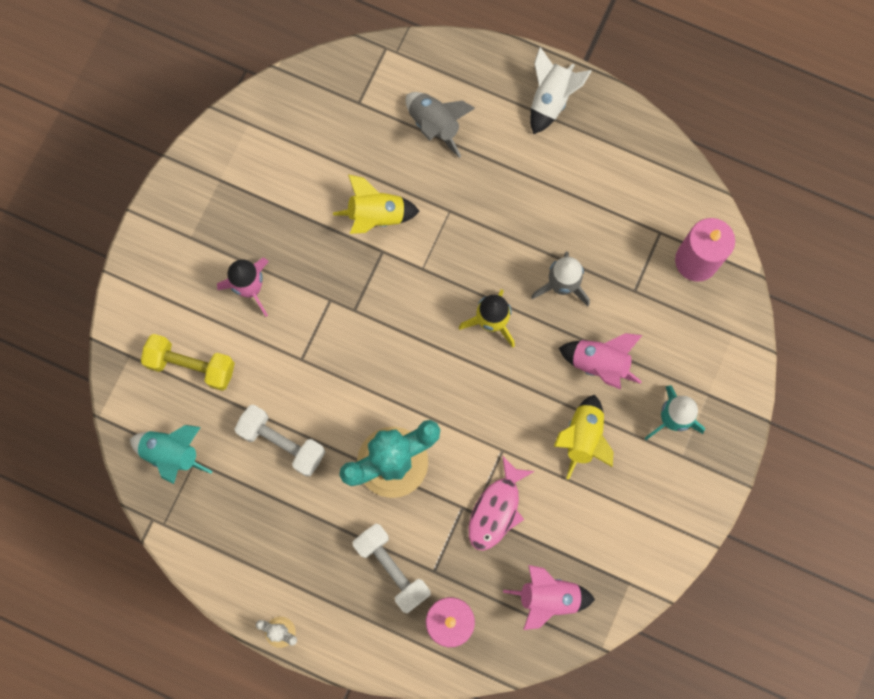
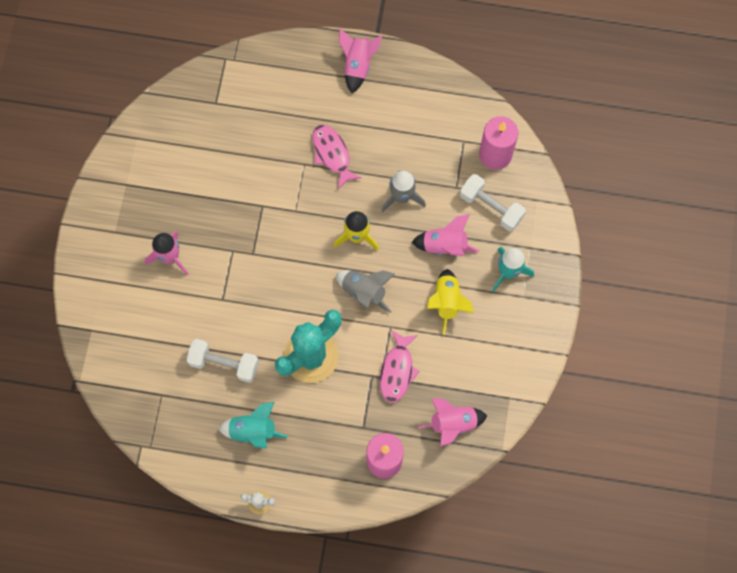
camera: 15 degrees left, 5 degrees down
turquoise rocket [130,425,213,484] -> turquoise rocket moved to [218,402,288,449]
yellow dumbbell [141,334,235,391] -> none
yellow rocket [333,174,420,234] -> none
white dumbbell [353,524,431,613] -> white dumbbell moved to [460,174,526,231]
grey rocket [406,92,475,158] -> grey rocket moved to [336,270,395,313]
white rocket [530,47,592,134] -> pink rocket [339,28,382,94]
none -> pink fish [313,125,362,189]

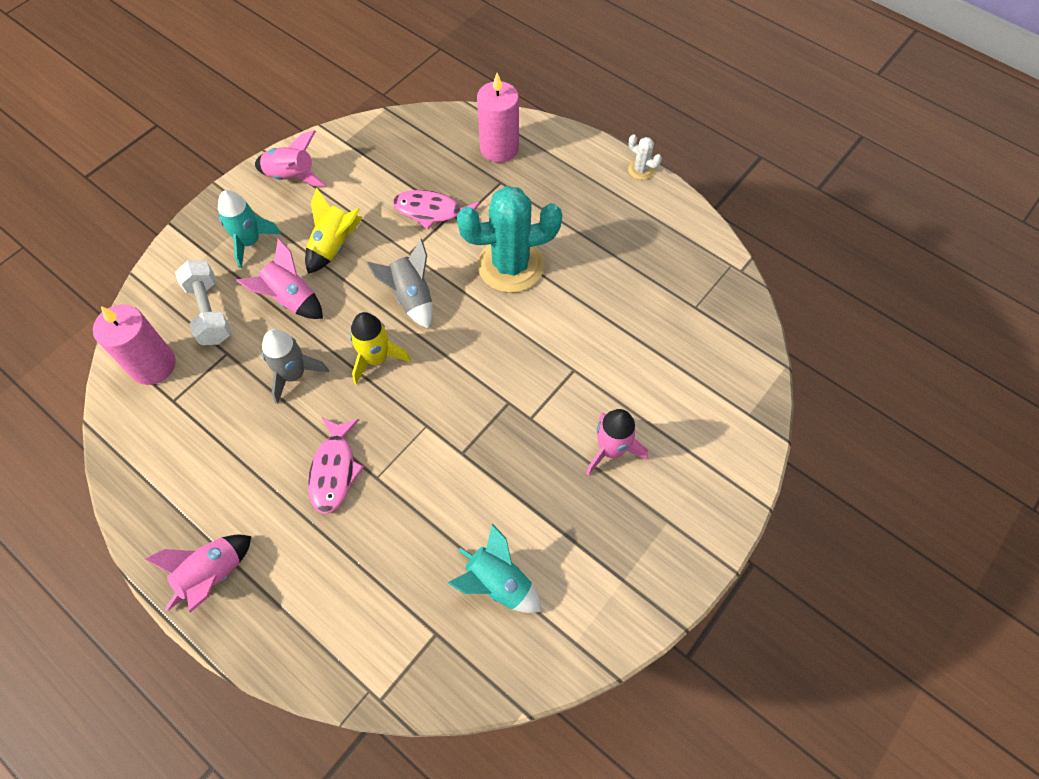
camera: 150 degrees left, 10 degrees down
white dumbbell [186,339,259,383] -> none
turquoise rocket [218,402,288,449] -> turquoise rocket moved to [448,524,541,613]
pink fish [380,330,420,403] -> pink fish turned 120 degrees counterclockwise [393,190,481,229]
pink rocket [418,398,487,447] -> pink rocket moved to [255,130,327,187]

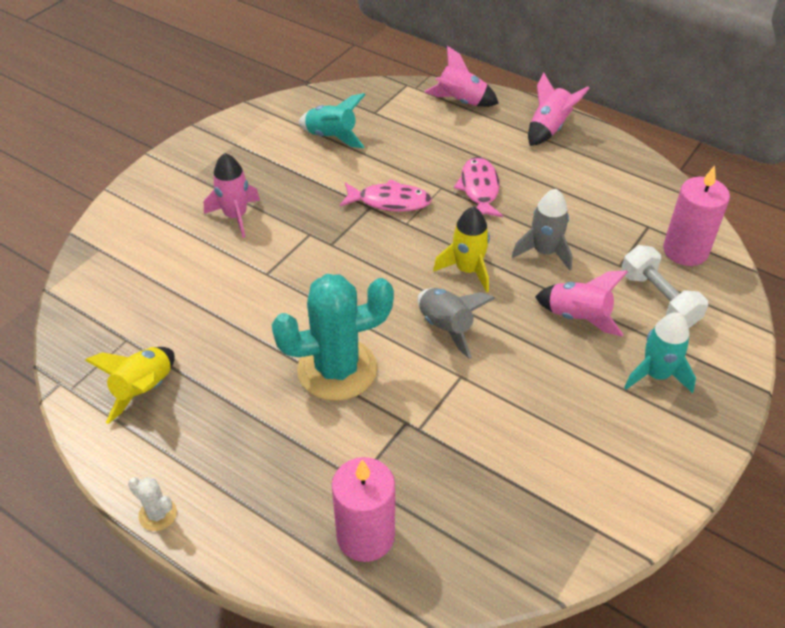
camera: 175 degrees right, 15 degrees down
pink rocket [255,130,327,187] -> pink rocket moved to [425,46,499,107]
yellow rocket [305,188,363,274] -> yellow rocket moved to [85,347,175,424]
pink fish [393,190,481,229] -> pink fish moved to [340,179,432,212]

